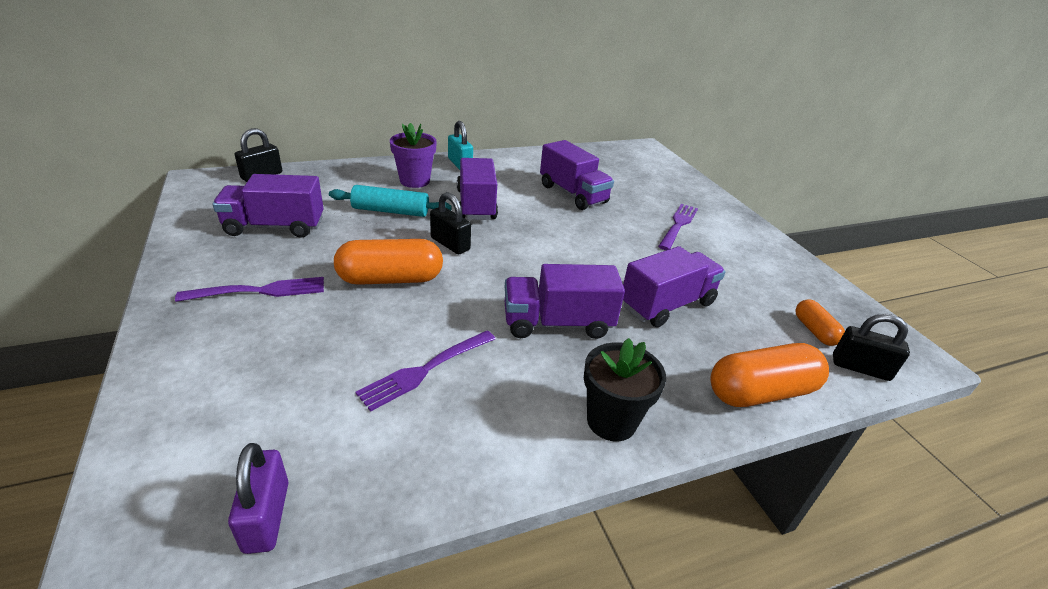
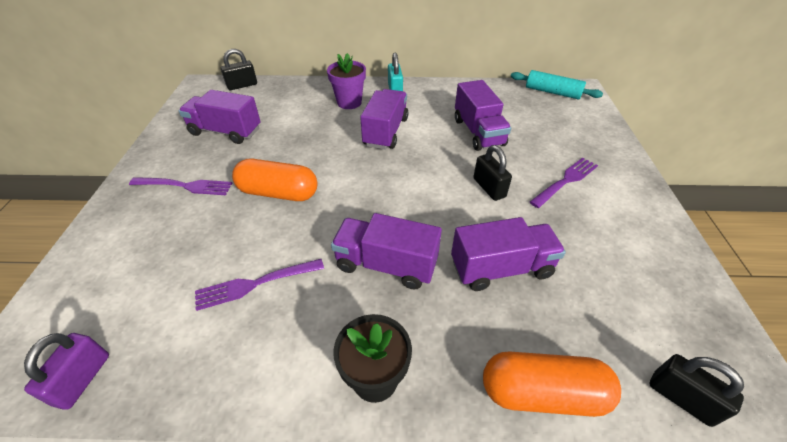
camera: 25 degrees right, 10 degrees up
turquoise rolling pin [329,185,452,217] -> turquoise rolling pin moved to [511,70,603,99]
black padlock [430,192,471,255] -> black padlock moved to [473,145,512,201]
orange capsule [795,299,845,346] -> none

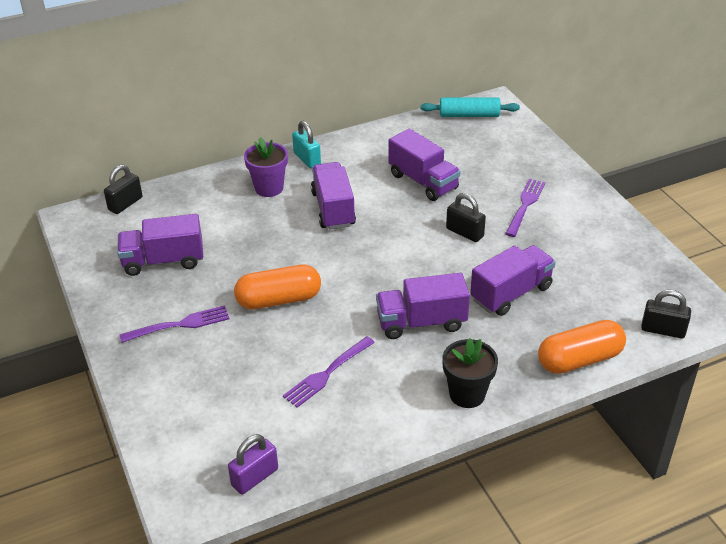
camera: 25 degrees left, 5 degrees down
purple padlock [24,333,109,410] -> purple padlock turned 60 degrees clockwise [228,434,278,494]

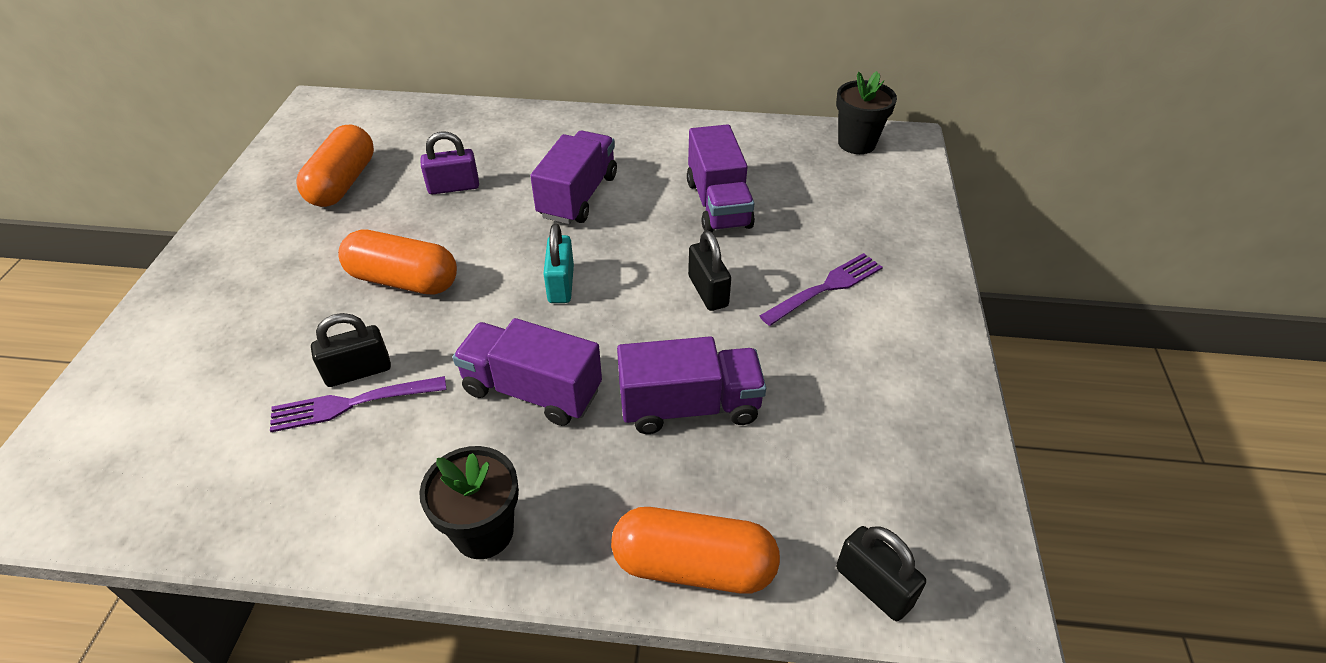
camera: 30 degrees right, 5 degrees up
black padlock [104,165,143,214] -> black padlock moved to [311,313,391,387]
purple truck [117,214,203,276] -> orange capsule [297,125,374,207]
purple fork [120,305,230,343] -> none
purple padlock [228,434,278,494] -> purple padlock moved to [421,131,479,195]
purple flower pot [244,137,288,197] -> none
turquoise padlock [292,121,321,168] -> turquoise padlock moved to [543,224,574,303]
turquoise rolling pin [420,98,520,117] -> black flower pot [836,71,897,154]

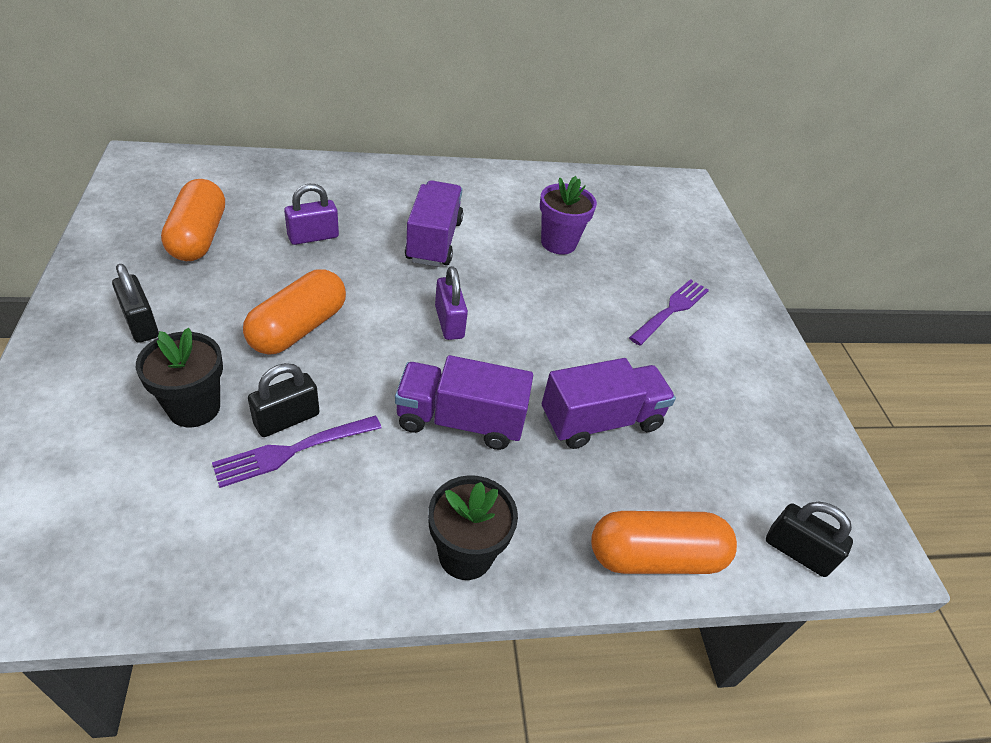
camera: 20 degrees left, 0 degrees up
orange capsule [338,229,457,295] -> orange capsule turned 60 degrees counterclockwise [243,269,346,355]
turquoise padlock [543,224,574,303] -> purple padlock [435,266,468,340]
purple truck [687,124,755,232] -> purple flower pot [540,176,597,254]
black padlock [688,231,731,311] -> black padlock moved to [112,264,159,343]
black flower pot [836,71,897,154] -> black flower pot moved to [136,328,223,427]

